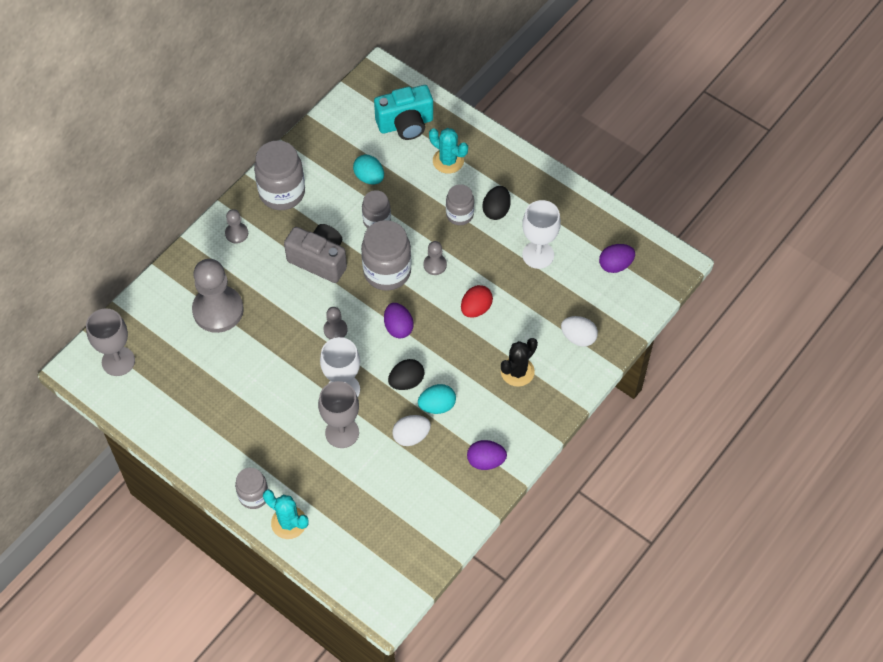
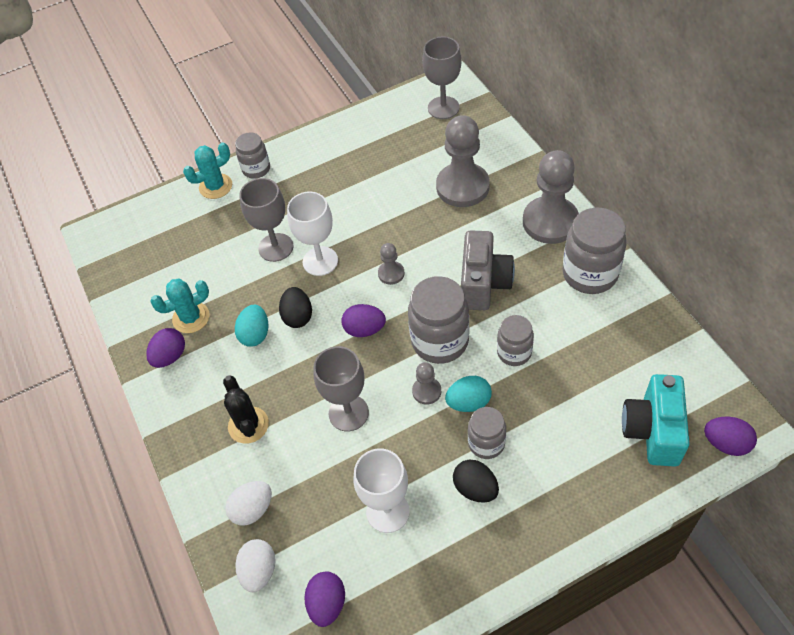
camera: 120 degrees right, 5 degrees down
grey pawn [225,209,248,244] -> grey pawn [523,150,579,244], size x2.14
grey camera [284,224,347,283] -> grey camera turned 45 degrees counterclockwise [461,230,515,310]
turquoise egg [353,155,384,184] -> turquoise egg moved to [445,376,492,412]
white egg [392,415,431,446] -> white egg moved to [235,539,276,592]
turquoise cactus [429,128,468,174] -> turquoise cactus moved to [150,279,209,333]
red egg [461,285,493,318] -> grey goblet [313,346,369,431]
none -> purple egg [704,416,757,456]

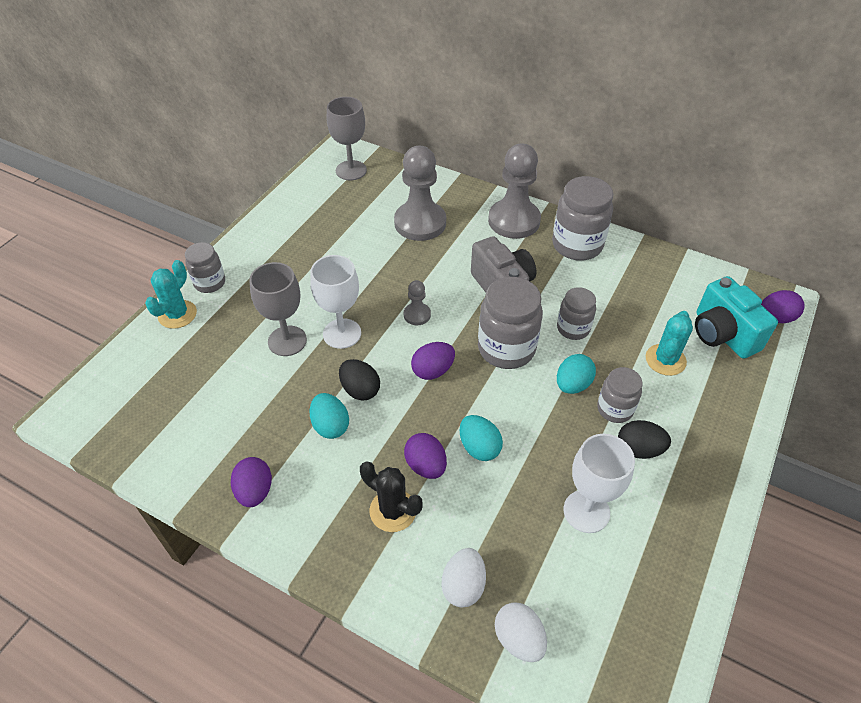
camera: 40 degrees left, 5 degrees down
turquoise cactus [150,279,209,333] -> turquoise cactus moved to [646,311,693,376]
purple egg [304,571,345,627] -> purple egg moved to [404,433,447,479]
grey goblet [313,346,369,431] -> turquoise egg [460,415,503,461]
grey pawn [412,362,441,405] -> none

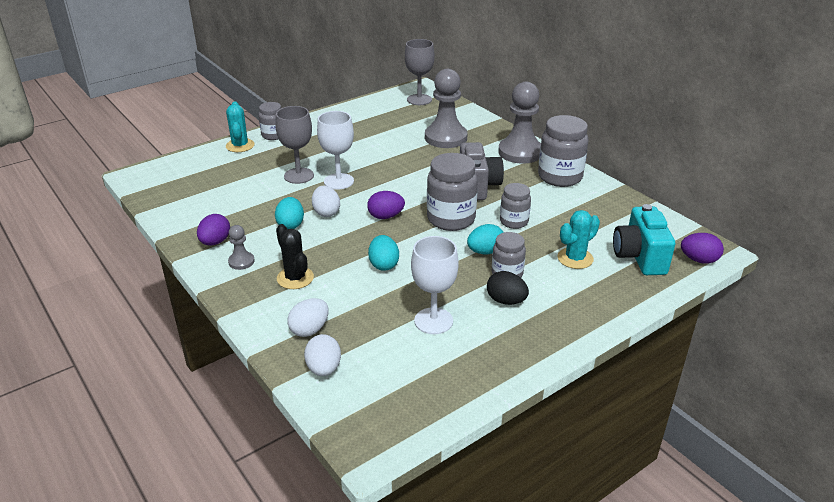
camera: 25 degrees right, 15 degrees down
turquoise cactus [145,260,197,329] -> turquoise cactus turned 60 degrees counterclockwise [226,101,255,152]
black egg [339,359,380,401] -> white egg [312,186,340,217]
grey pawn [404,280,431,325] -> grey pawn moved to [228,225,255,270]
purple egg [404,433,447,479] -> none

